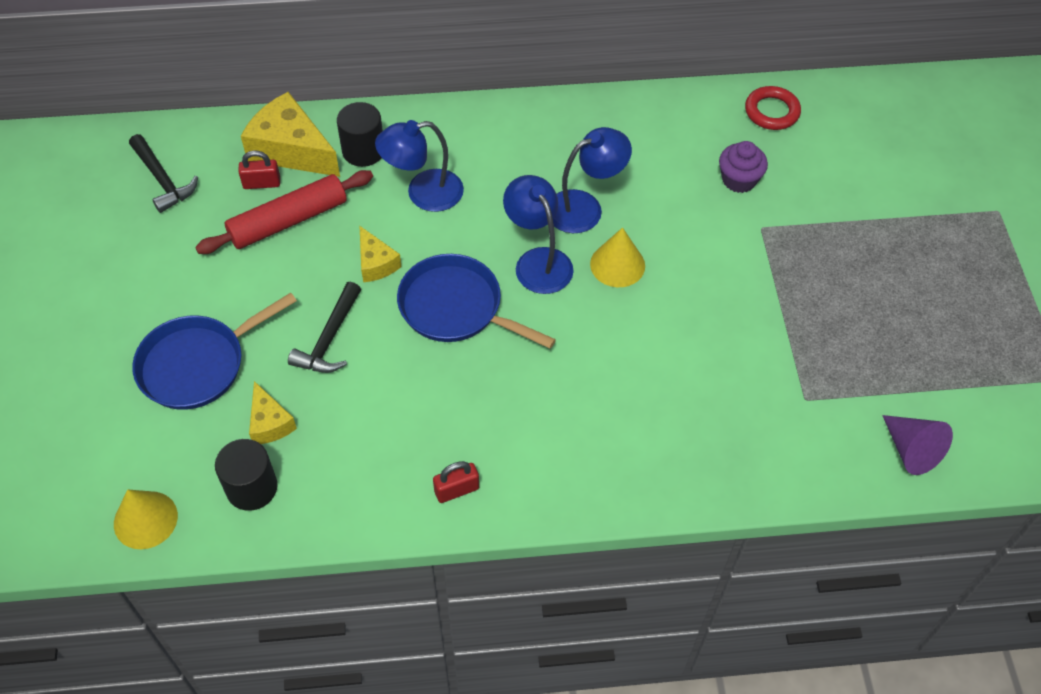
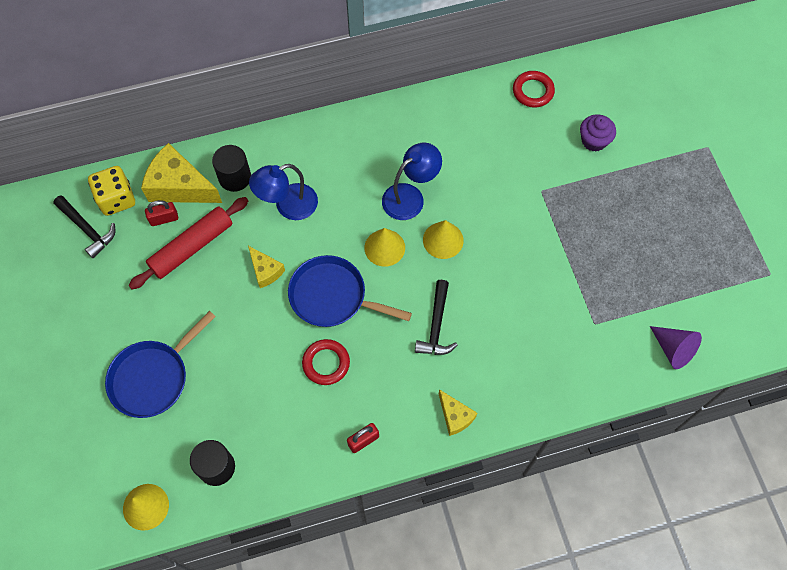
camera: 10 degrees left, 10 degrees up
yellow cheese [249,381,297,444] -> yellow cheese moved to [439,389,477,436]
black hammer [288,282,361,373] -> black hammer moved to [415,280,458,355]
blue lamp [503,175,574,294] -> yellow cone [364,228,405,267]
purple cupcake [719,141,768,193] -> purple cupcake moved to [580,114,616,152]
none -> yellow dice [88,166,135,216]
none -> red ring [302,339,350,385]

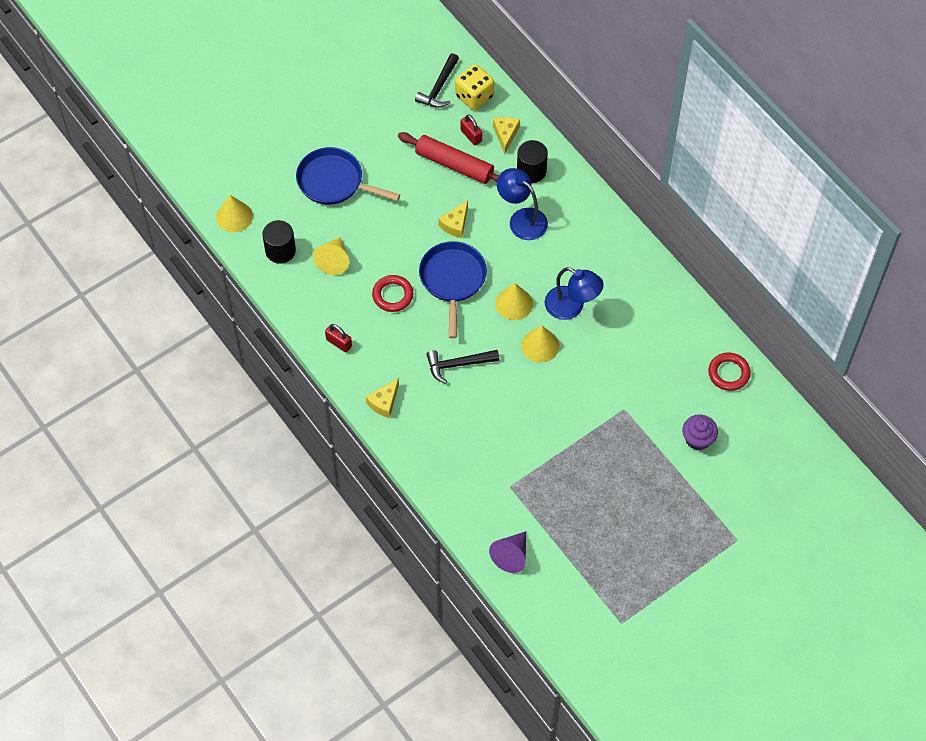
camera: 70 degrees right, 5 degrees down
yellow cheese [141,143,222,203] -> yellow cheese [493,117,520,154], size x0.54
none -> yellow cone [313,237,349,275]

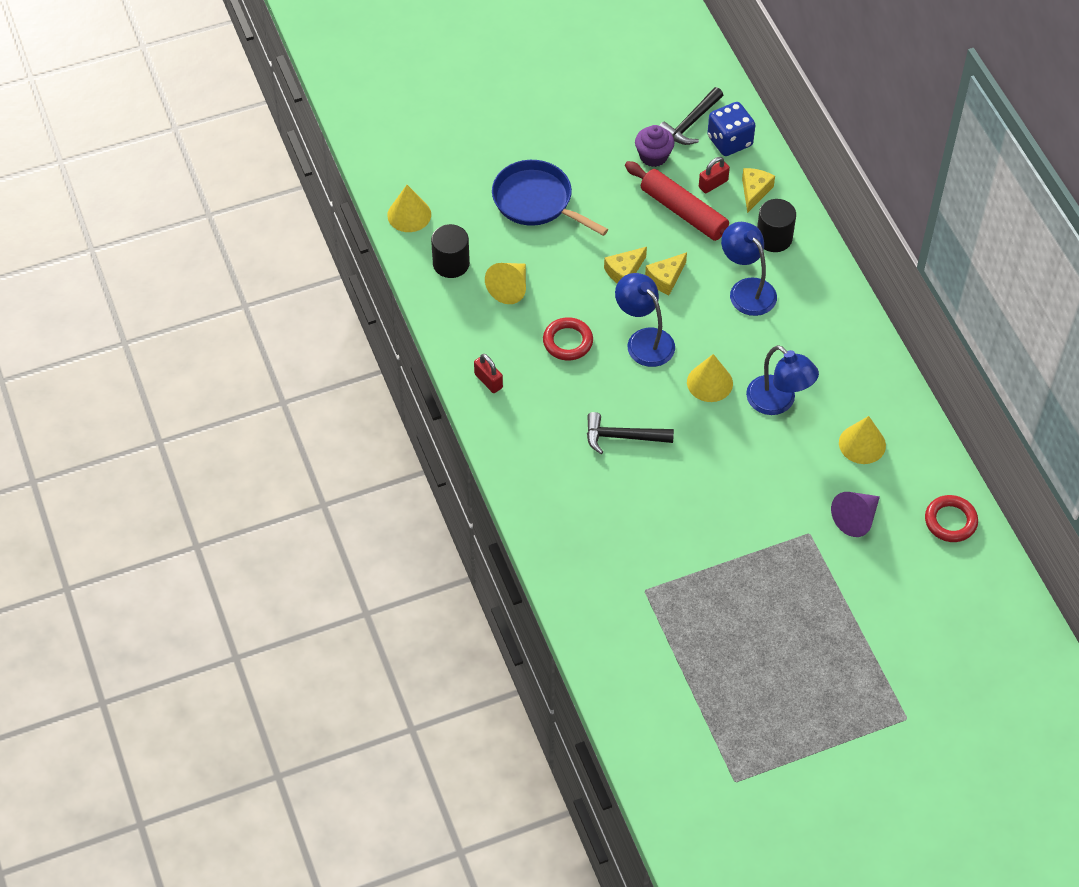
camera: 15 degrees right, 5 degrees down
yellow cheese [366,378,399,418] -> yellow cheese moved to [604,247,647,283]
blue pan [419,241,487,339] -> blue lamp [615,273,675,367]
yellow dice [455,64,494,110] -> blue dice [707,102,755,156]
red padlock [460,114,482,145] -> red padlock turned 75 degrees clockwise [699,157,730,193]
purple cone [489,531,526,573] -> purple cone moved to [831,492,880,537]
yellow cone [522,326,559,363] -> yellow cone moved to [839,416,886,464]
purple cupcake [682,414,718,450] -> purple cupcake moved to [635,125,674,167]

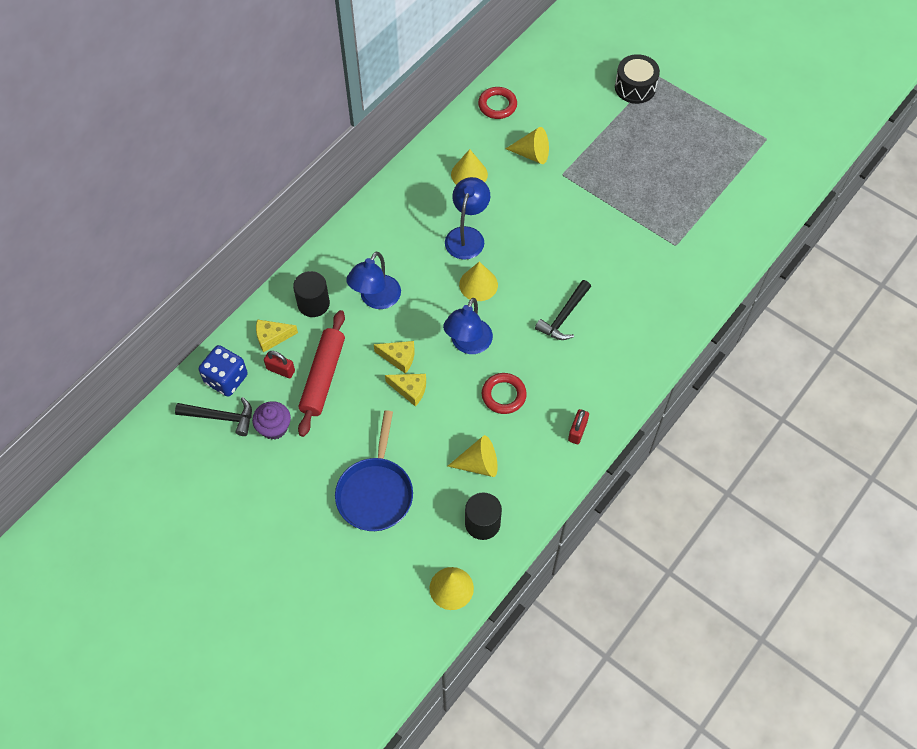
camera: 120 degrees left, 5 degrees up
black hammer [587,412,674,454] -> black hammer turned 60 degrees clockwise [535,280,591,340]
purple cone [831,492,880,537] -> yellow cone [506,127,549,164]
none -> black drum [615,54,660,104]

